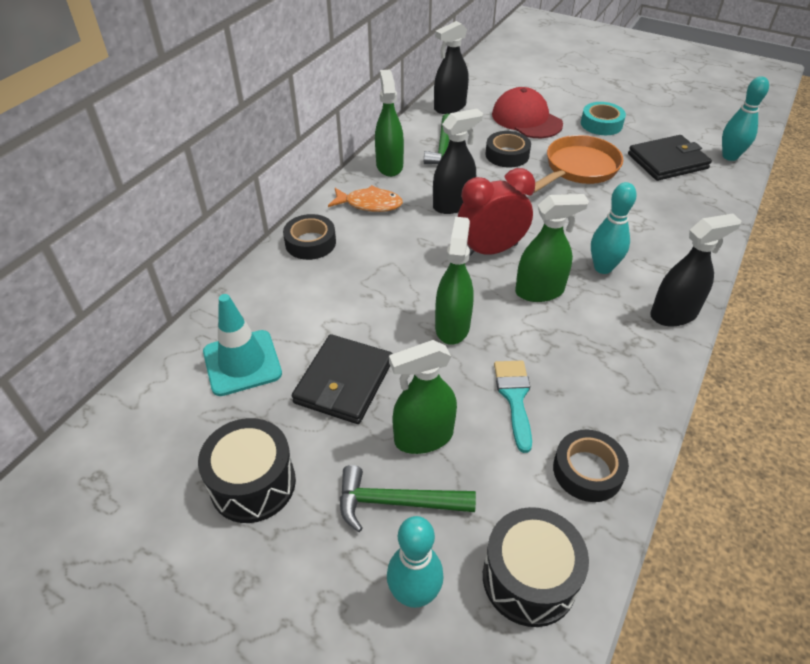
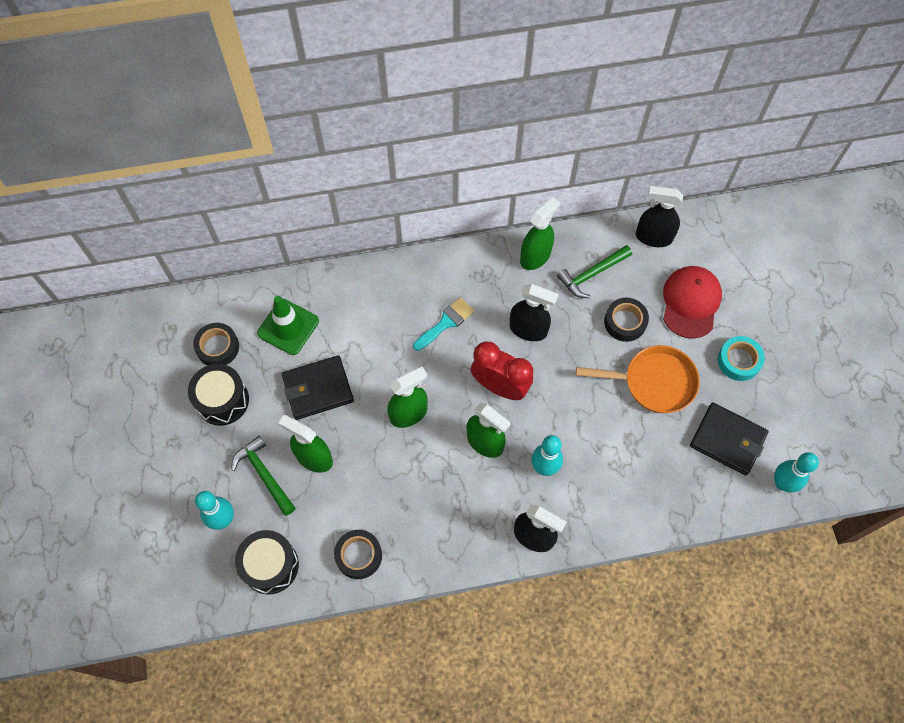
camera: 50 degrees right, 20 degrees up
turquoise traffic cone [203,294,282,396] -> green traffic cone [257,296,319,355]
black tape [283,214,336,260] -> black tape moved to [193,323,239,365]
orange fish [328,185,403,212] -> none
turquoise brush [494,361,532,453] -> turquoise brush moved to [413,297,474,351]

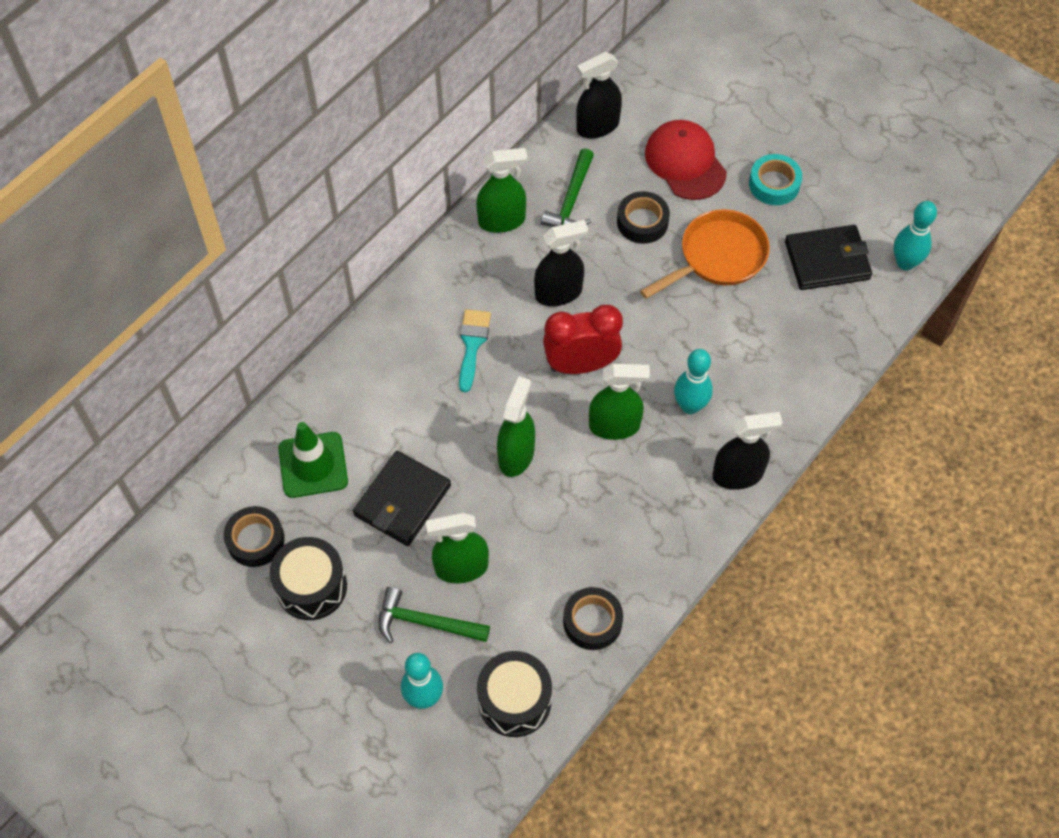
camera: 40 degrees left, 5 degrees down
green spray bottle [520,197,560,270] -> green spray bottle turned 75 degrees clockwise [476,148,528,233]

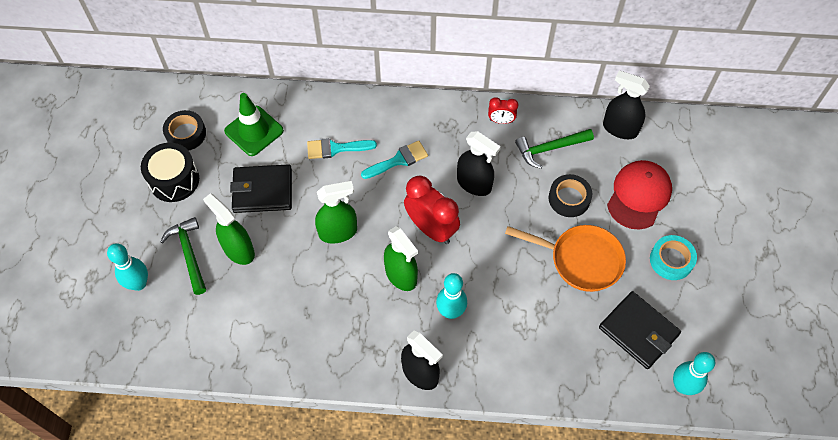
camera: 55 degrees right, 0 degrees up
green spray bottle [476,148,528,233] -> red clock [488,97,518,124]
black drum [477,651,552,737] -> none
black tape [563,587,623,650] -> none
none -> turquoise brush [307,138,377,159]

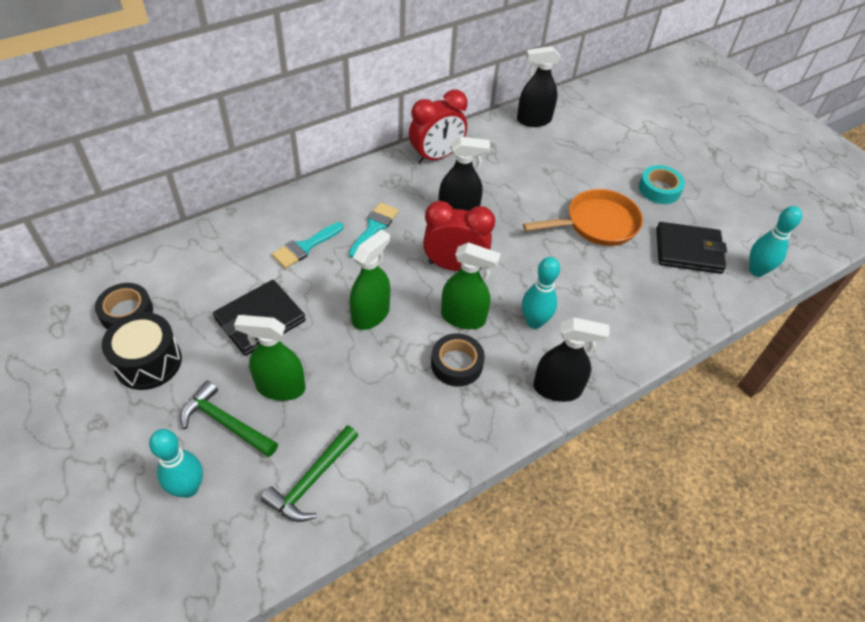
camera: 40 degrees left, 10 degrees down
green traffic cone [224,93,284,156] -> none
red clock [488,97,518,124] -> red clock [409,90,468,164], size x1.95
green hammer [515,129,594,169] -> green hammer moved to [261,425,359,522]
black tape [549,174,592,217] -> black tape moved to [431,333,485,387]
red cap [607,160,672,230] -> none

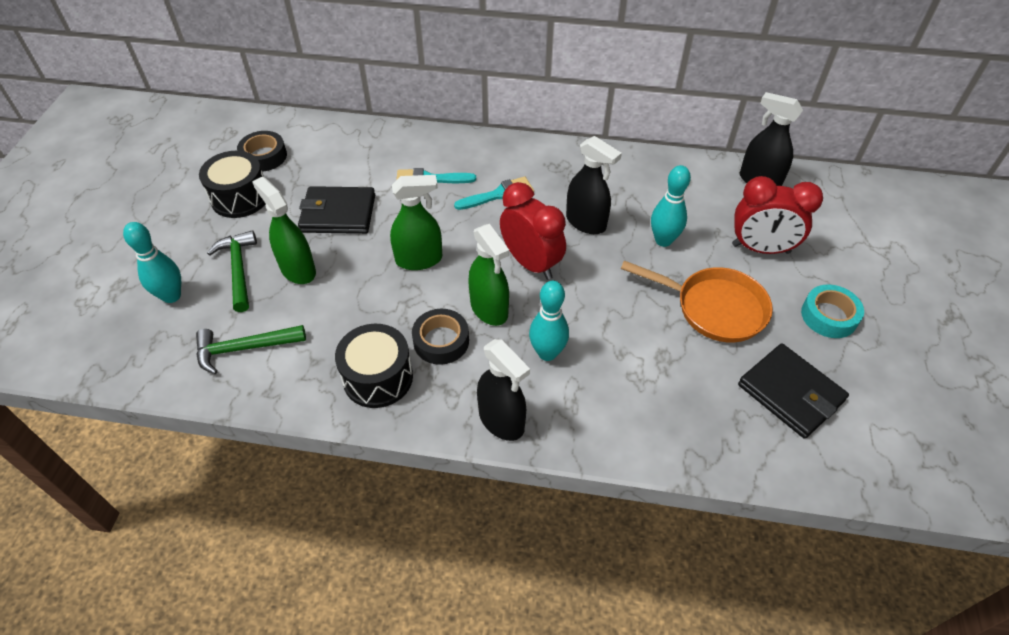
camera: 45 degrees right, 0 degrees up
red clock [409,90,468,164] -> red clock moved to [732,176,823,254]
turquoise bowling pin [749,206,802,277] -> turquoise bowling pin moved to [651,165,691,247]
none -> black drum [335,324,413,408]

